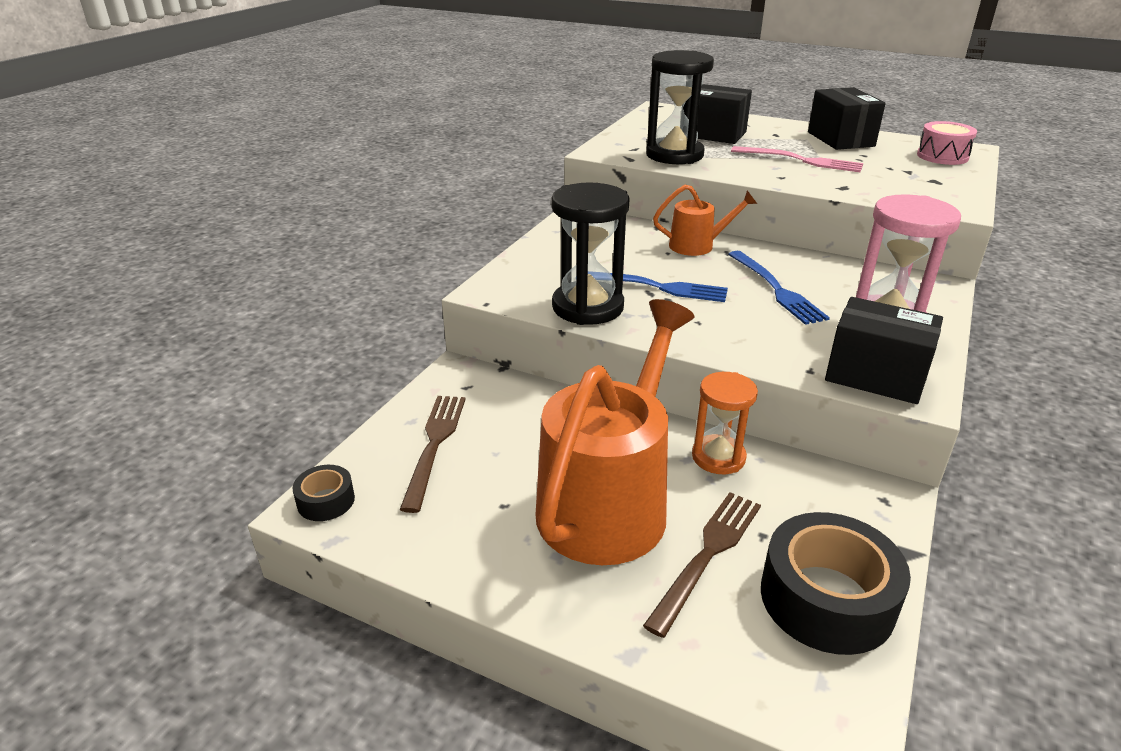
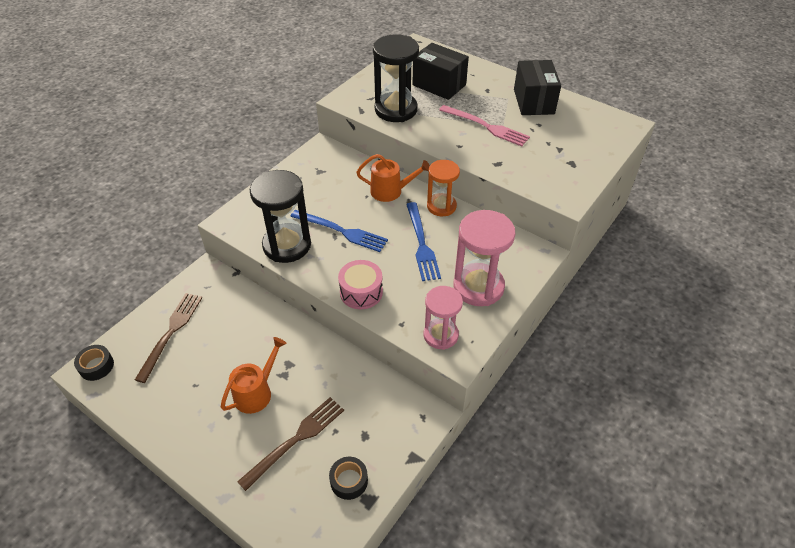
camera: 10 degrees right, 15 degrees up
orange watering can [535,299,694,565] -> orange watering can [221,337,286,414], size x0.48
orange hourglass [692,372,758,474] -> orange hourglass moved to [427,160,460,216]
black tape [761,512,911,655] -> black tape [329,457,368,500], size x0.49
black box [825,297,943,404] -> pink hourglass [424,286,463,350]
pink drum [917,121,977,165] -> pink drum moved to [338,260,383,309]

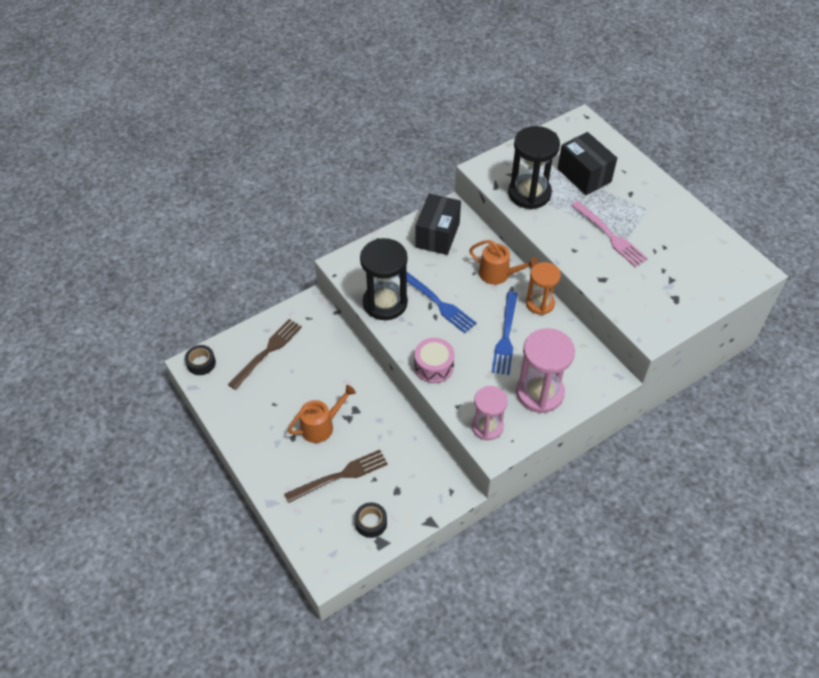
camera: 20 degrees right, 5 degrees up
black box [514,60,561,115] -> black box moved to [415,194,461,255]

